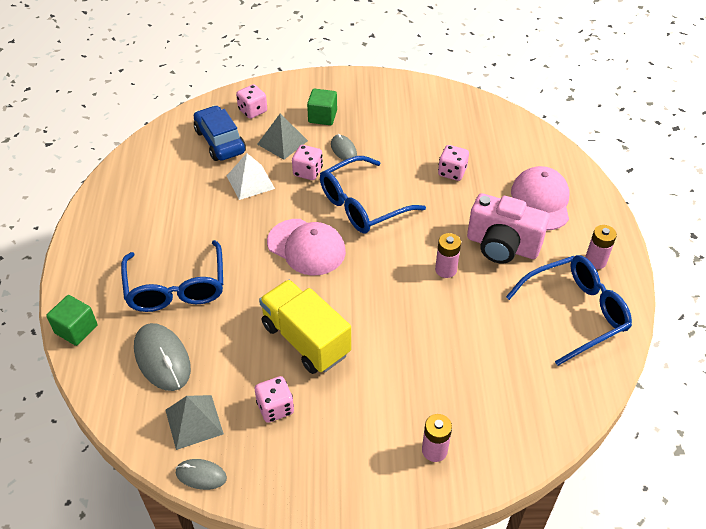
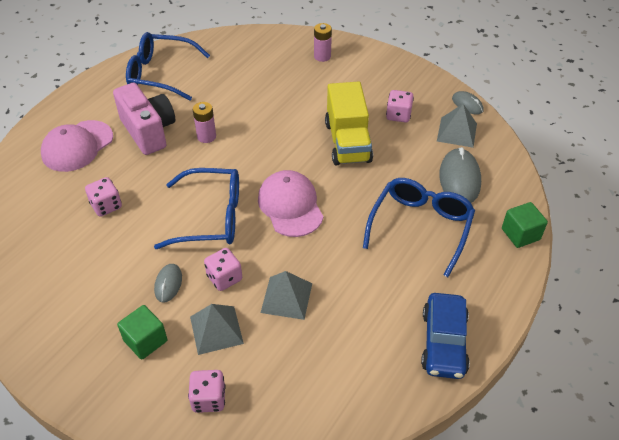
camera: 145 degrees left, 0 degrees up
blue car [194,105,246,161] -> blue car moved to [421,293,470,379]
white pyramid [227,153,275,200] -> grey pyramid [261,271,312,320]
pink battery [585,225,617,269] -> none

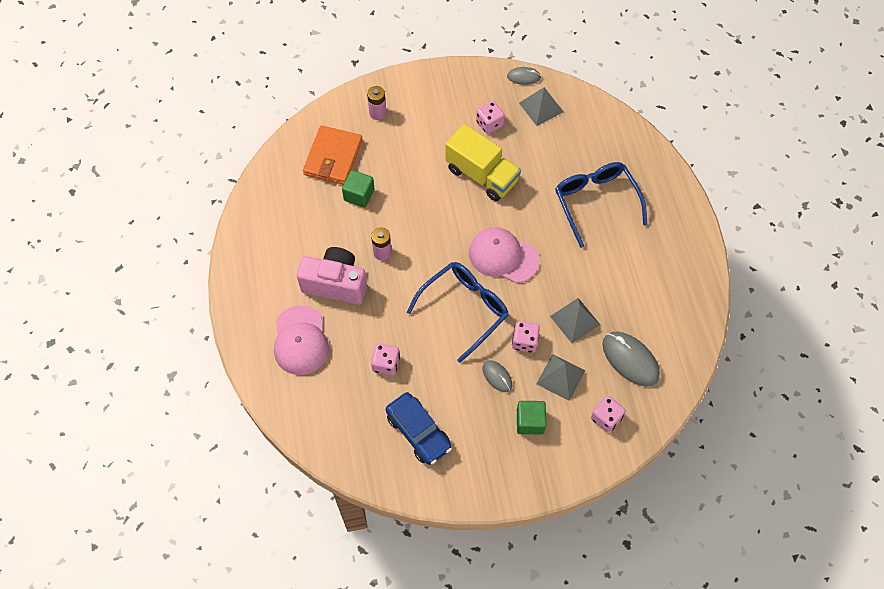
camera: 45 degrees left, 15 degrees up
blue glasses [126,32,210,101] -> none
blue car [421,293,470,379] -> blue car moved to [386,392,452,465]
grey mouse [439,147,481,203] -> grey mouse moved to [602,331,660,387]
green cube [502,202,548,248] -> green cube moved to [342,170,374,208]
none -> orange wallet [303,126,363,185]

